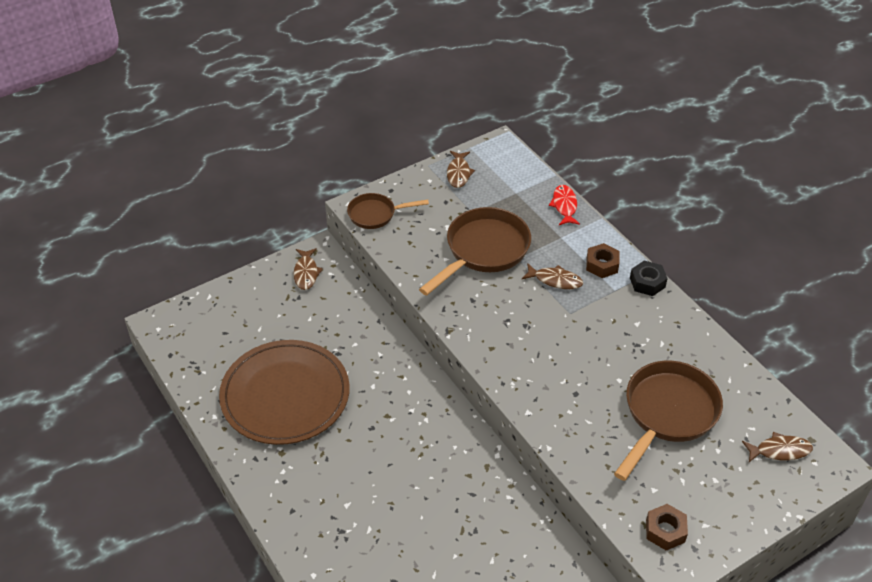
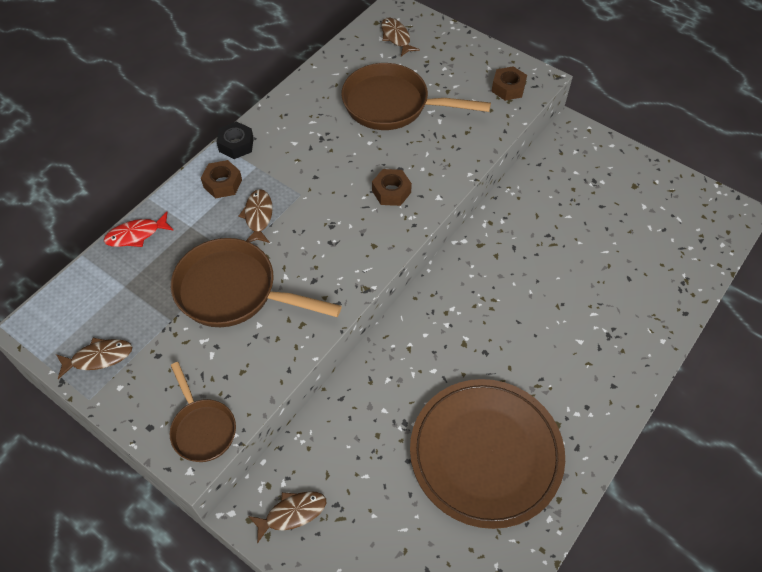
camera: 110 degrees left, 10 degrees up
none -> brown nut [372,169,412,206]

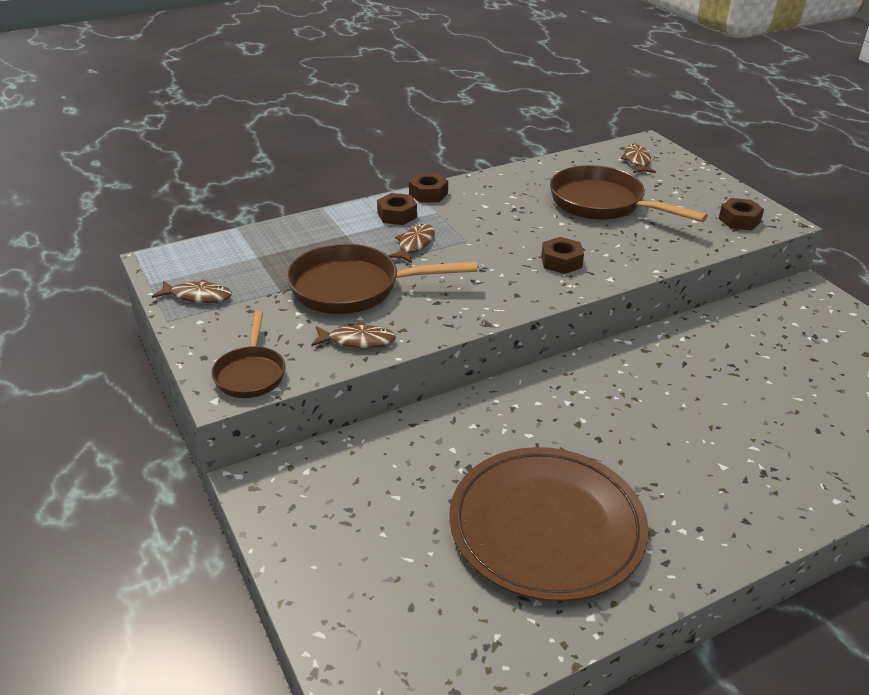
camera: 25 degrees right, 20 degrees down
red fish [104,212,174,247] -> none
brown pan [171,238,342,327] -> brown pan turned 45 degrees counterclockwise [286,244,478,314]
black nut [217,121,254,159] -> brown nut [409,173,448,203]
brown fish [248,491,326,543] -> brown fish moved to [311,322,396,348]

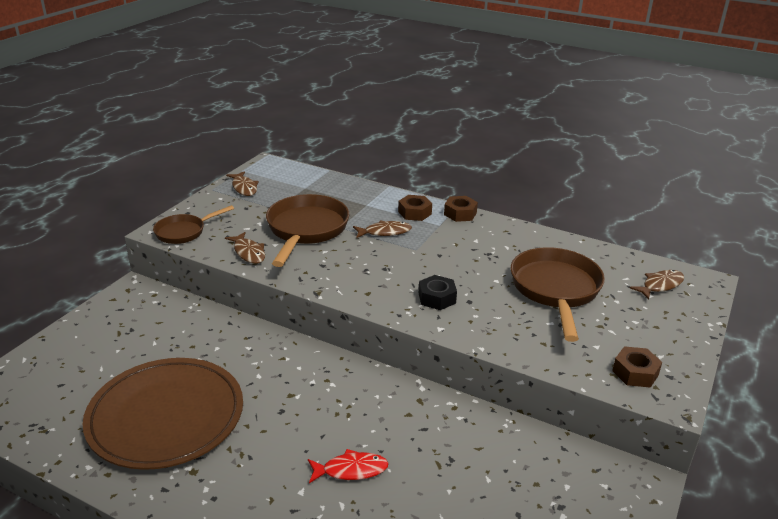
camera: 55 degrees right, 5 degrees down
brown pan [286,244,478,314] -> brown pan turned 45 degrees clockwise [266,194,349,267]
brown nut [541,237,584,274] -> black nut [419,275,457,310]
none -> red fish [308,449,389,483]

